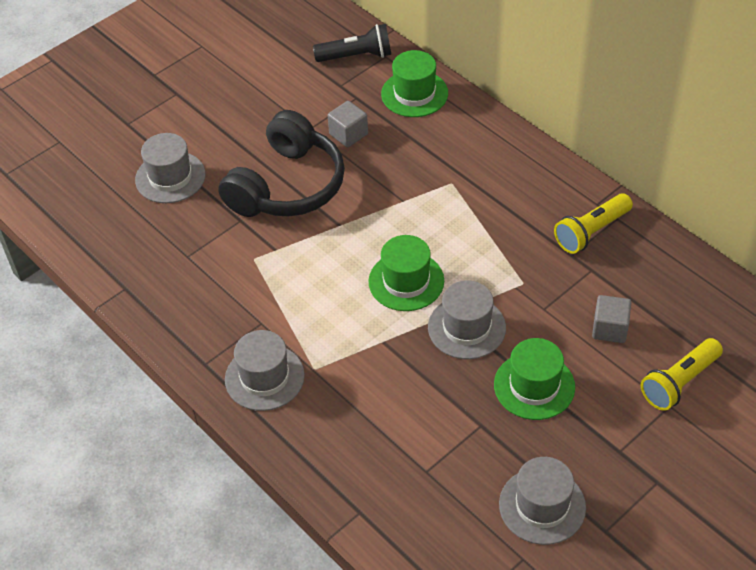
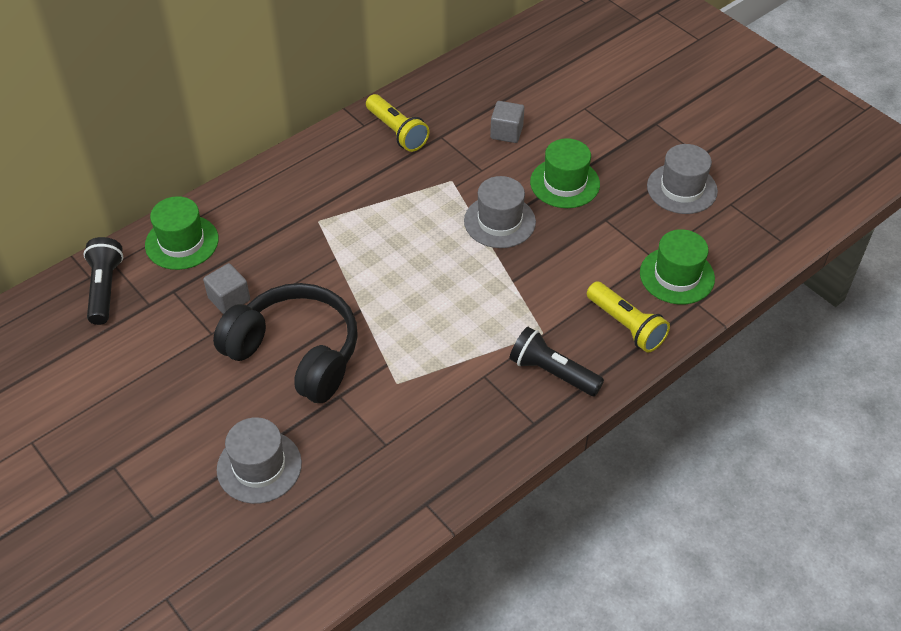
camera: 90 degrees left, 0 degrees up
grey hat [225,330,305,411] -> black flashlight [509,327,604,396]
green hat [368,235,444,311] -> green hat moved to [640,229,715,305]
yellow flashlight [641,338,723,411] -> yellow flashlight moved to [587,281,670,352]

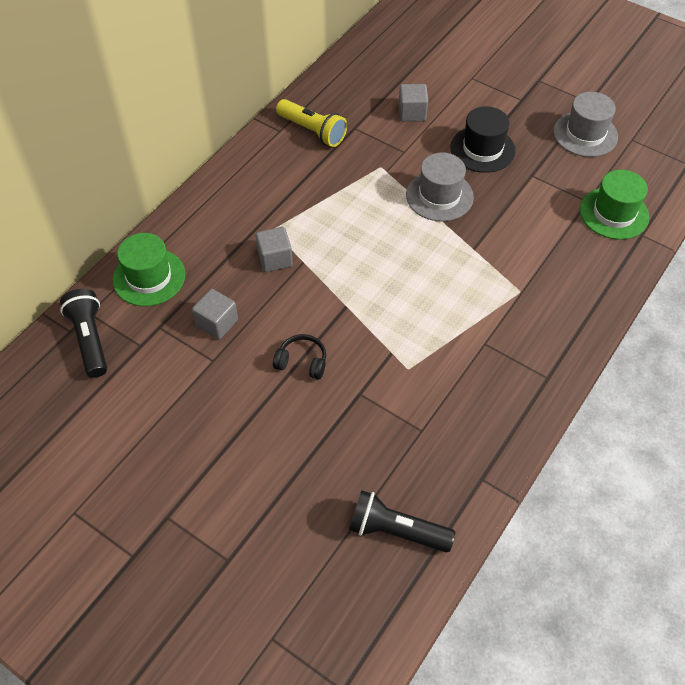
camera: 15 degrees left, 5 degrees up
black headphones [213,283,358,403] -> black headphones [273,334,326,380], size x0.40
grey hat [217,417,302,504] -> none
black flashlight [509,327,604,396] -> black flashlight moved to [349,490,455,552]
green hat [530,138,600,208] -> black hat [450,106,516,173]
yellow flashlight [587,281,670,352] -> none
none -> grey cube [255,227,293,272]

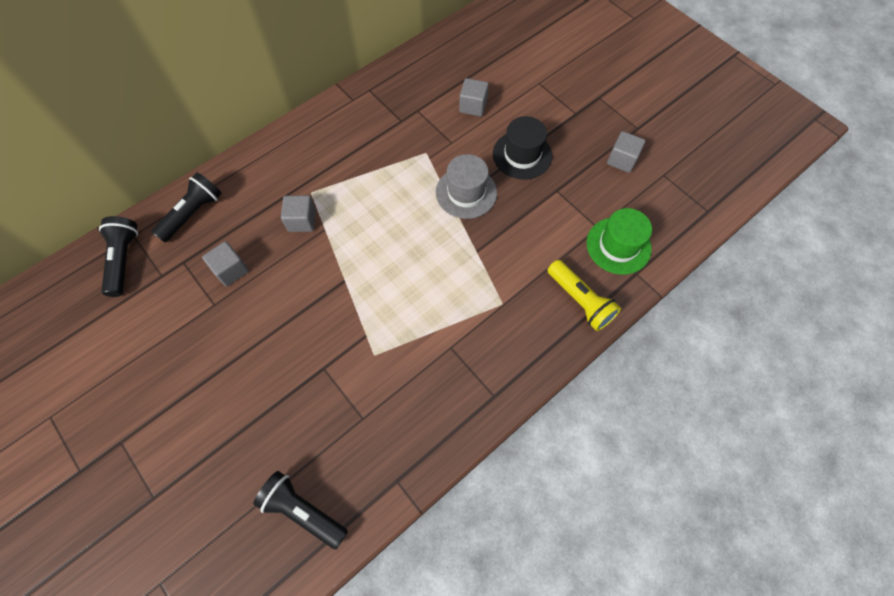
camera: 15 degrees right, 10 degrees up
green hat [113,233,186,306] -> black flashlight [151,172,222,242]
black headphones [273,334,326,380] -> none
yellow flashlight [276,99,347,147] -> yellow flashlight moved to [548,260,621,331]
grey hat [553,92,618,157] -> grey cube [607,131,645,173]

